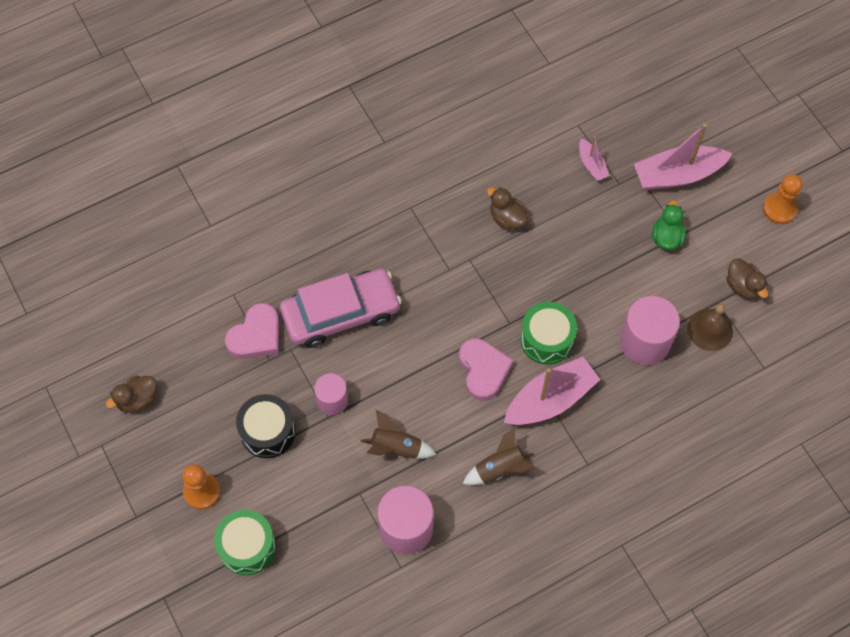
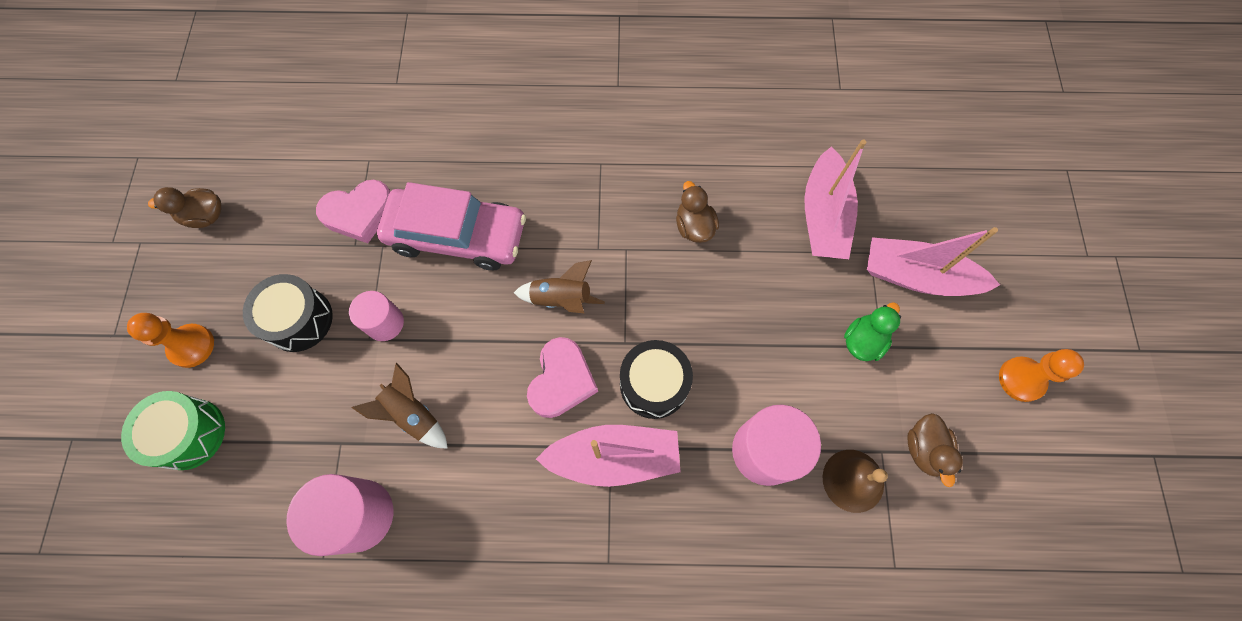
camera: 30 degrees right, 5 degrees up
brown rocket [463,428,535,485] -> brown rocket moved to [514,260,605,314]
green drum [520,302,577,365] -> black drum [620,340,693,419]
pink boat [579,136,610,181] -> pink boat [804,139,866,259], size x1.97

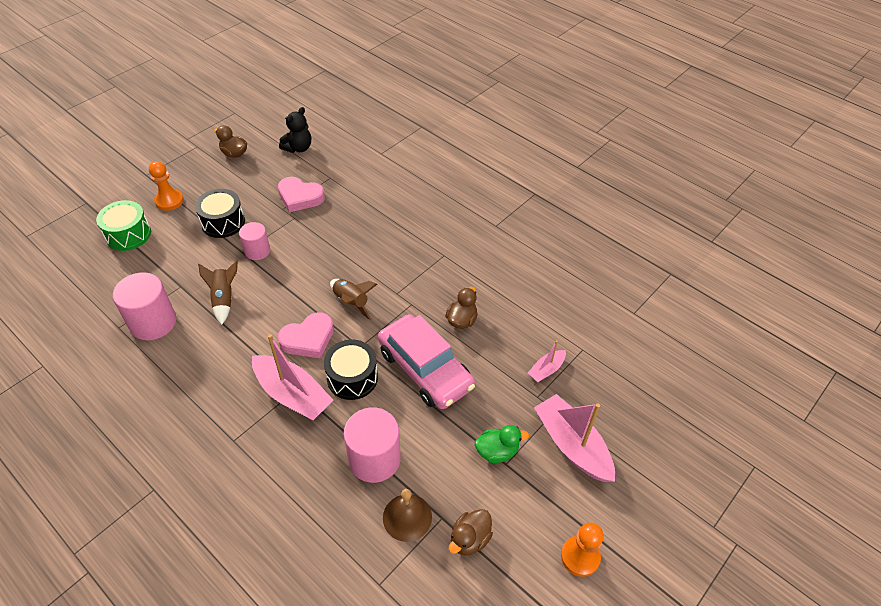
camera: 40 degrees right, 20 degrees down
pink car [377,182,526,270] -> pink car moved to [378,314,475,409]
pink boat [804,139,866,259] -> pink boat [528,340,566,382], size x0.51
none -> black teddy bear [279,107,311,153]

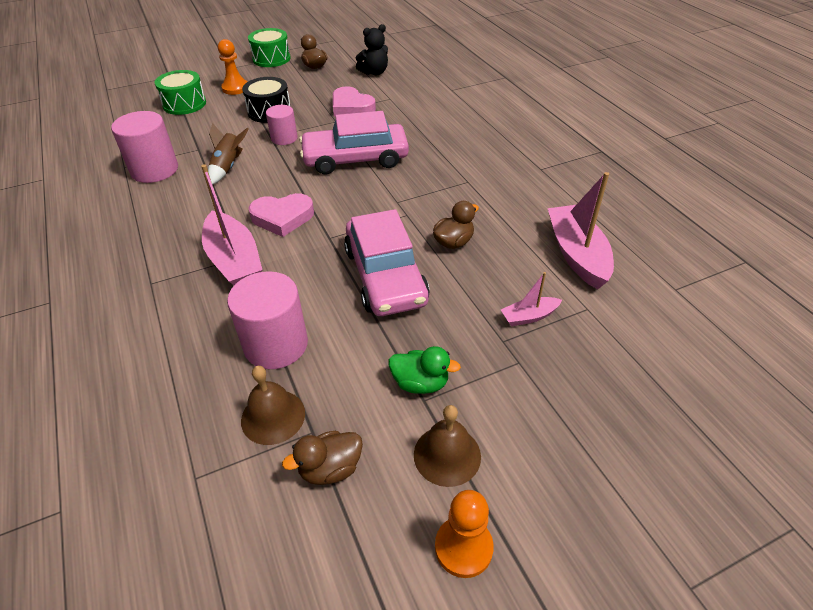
camera: 25 degrees right, 5 degrees down
black drum [324,339,378,400] -> none
brown rocket [330,279,378,320] -> none
pink boat [534,394,615,482] -> pink boat moved to [548,172,614,289]
none -> green drum [248,28,291,67]
none -> pink car [299,111,409,175]
none -> brown bell [414,405,481,487]

